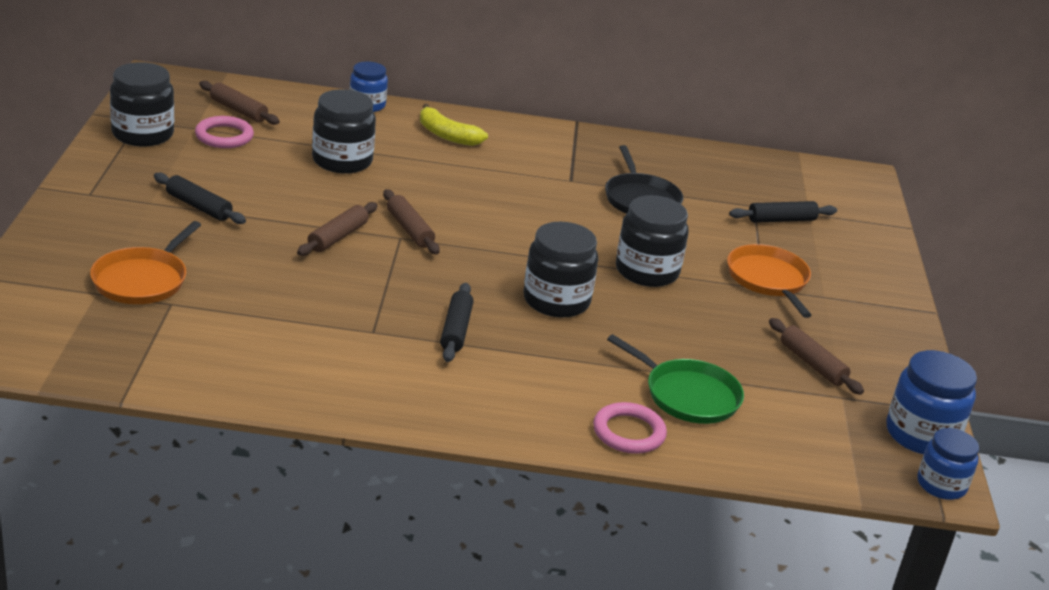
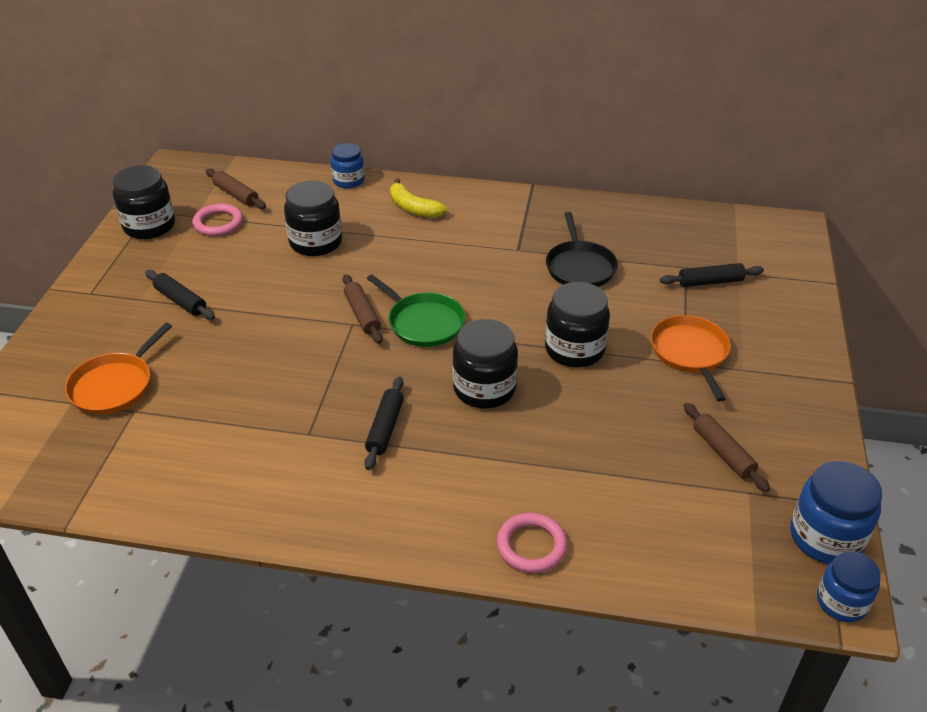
camera: 10 degrees right, 10 degrees up
brown rolling pin [297,202,377,256] -> none
green pan [607,334,744,424] -> green pan moved to [367,274,465,347]

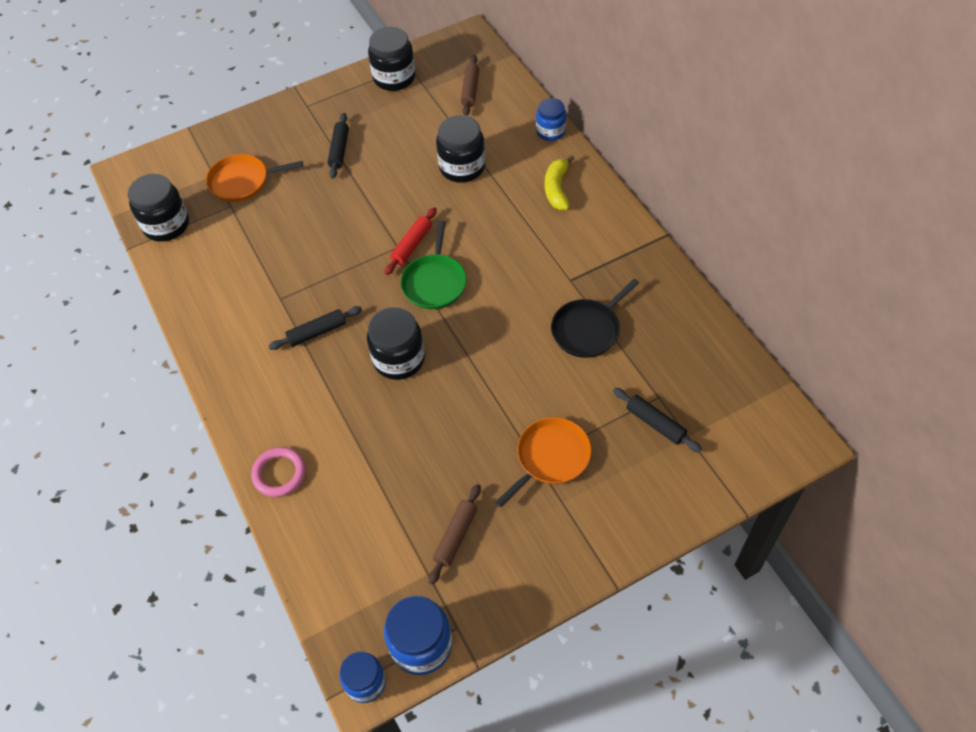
camera: 55 degrees right, 15 degrees up
pink ring [192,204,243,236] -> none
brown rolling pin [343,274,383,344] -> red rolling pin [385,207,437,275]
black jar [545,282,610,367] -> black jar moved to [128,174,189,242]

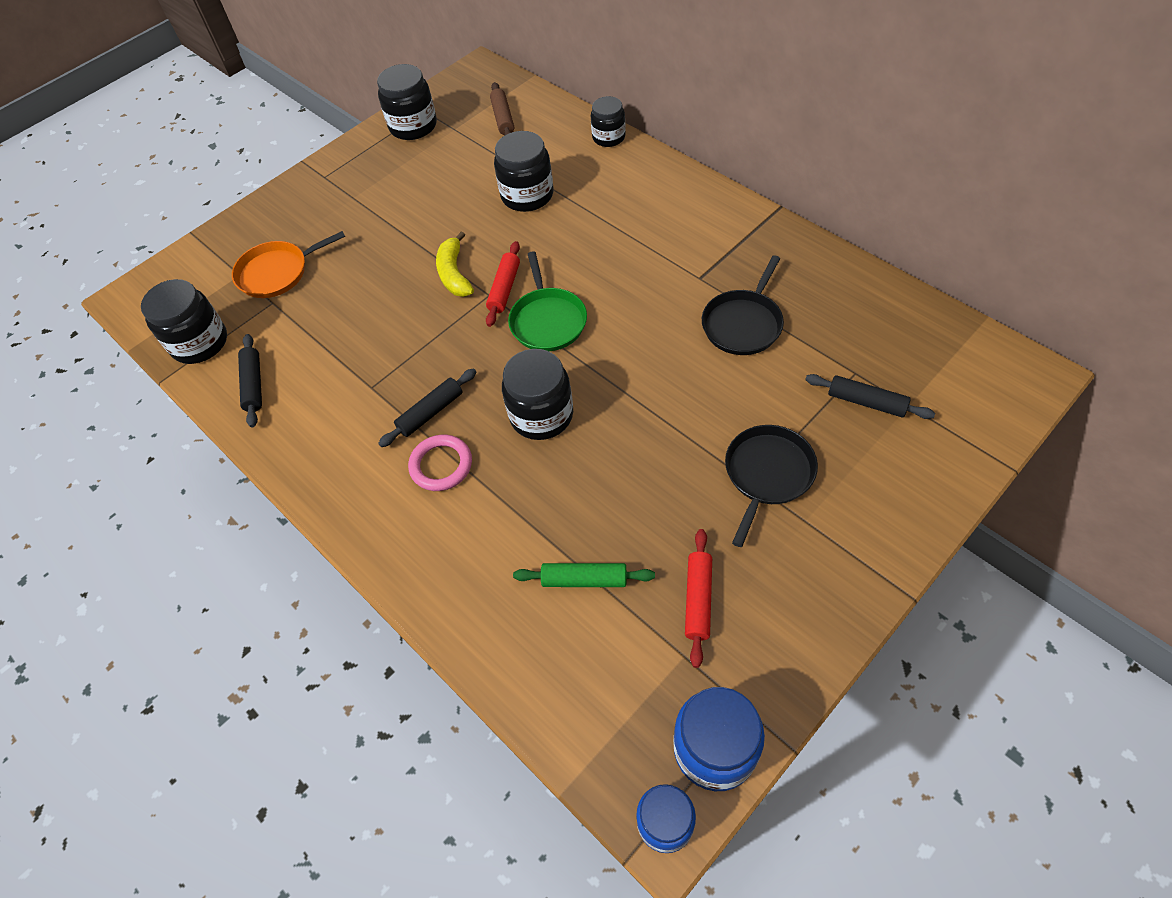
camera: 15 degrees left, 0 degrees up
pink ring [251,447,306,497] -> pink ring moved to [408,435,472,491]
black rolling pin [328,113,349,179] -> black rolling pin moved to [238,334,262,427]
brown rolling pin [429,484,481,585] -> red rolling pin [685,529,712,668]
orange pan [496,417,592,507] -> black pan [725,425,818,547]
blue jar [536,98,566,141] -> black jar [591,96,626,147]
yellow banana [545,155,574,210] -> yellow banana moved to [436,231,474,297]
none -> green rolling pin [513,563,655,587]

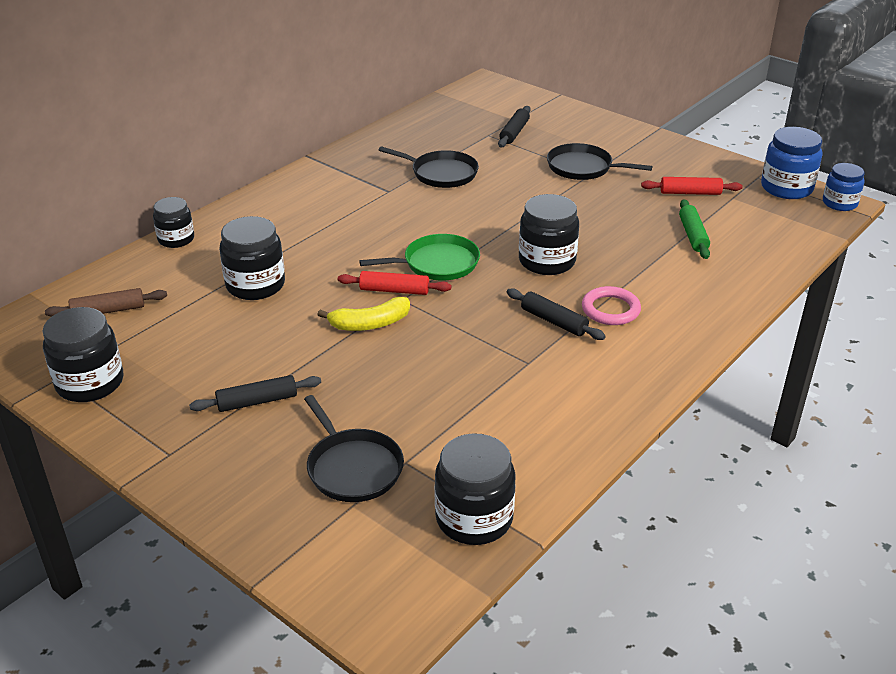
camera: 100 degrees left, 20 degrees down
orange pan [232,231,345,298] -> black pan [304,395,404,502]
black rolling pin [238,334,262,427] -> black rolling pin moved to [189,375,321,412]

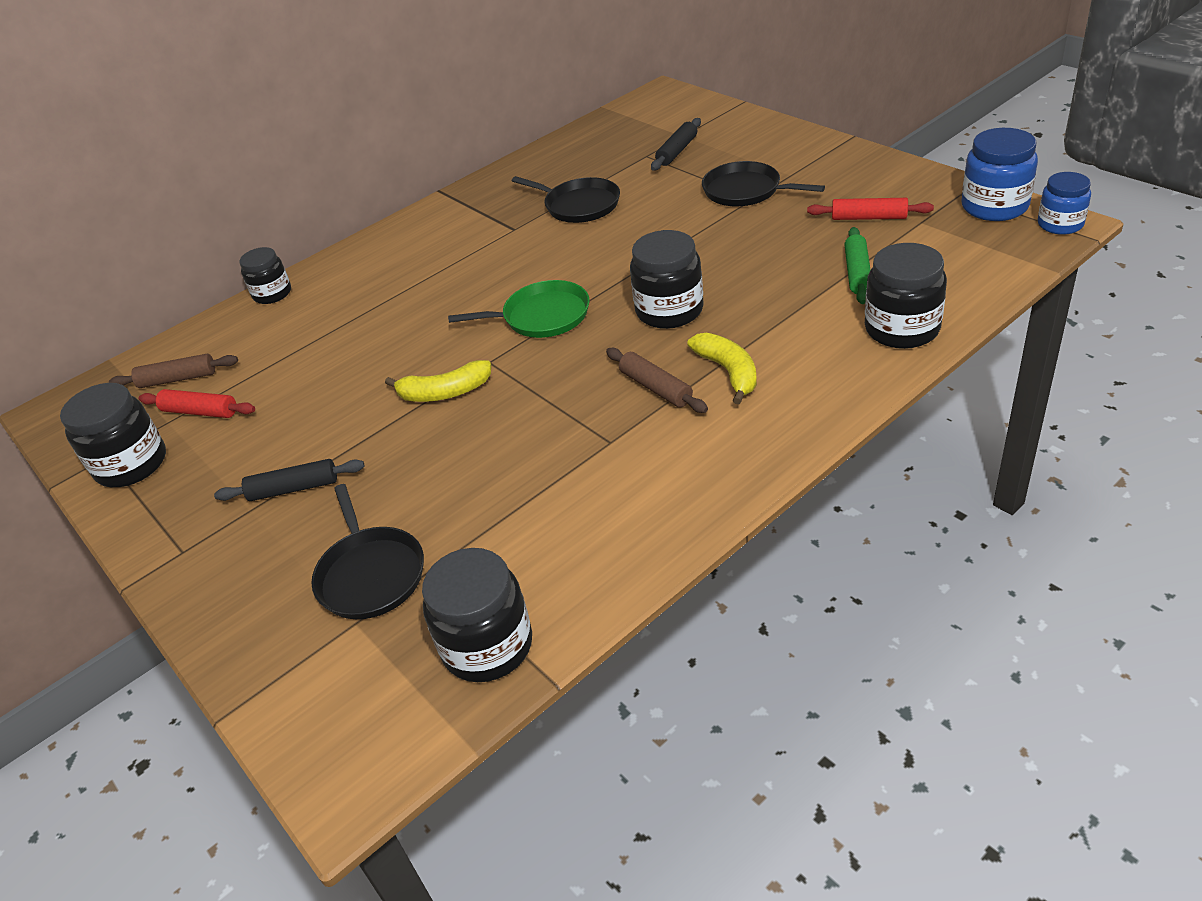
camera: 15 degrees right, 5 degrees up
black jar [219,216,285,300] -> black jar moved to [865,243,947,349]
red rolling pin [338,271,451,295] -> red rolling pin moved to [139,389,255,418]
black rolling pin [507,288,606,340] -> brown rolling pin [606,348,708,413]
pink ring [582,286,641,325] -> yellow banana [687,333,757,404]

